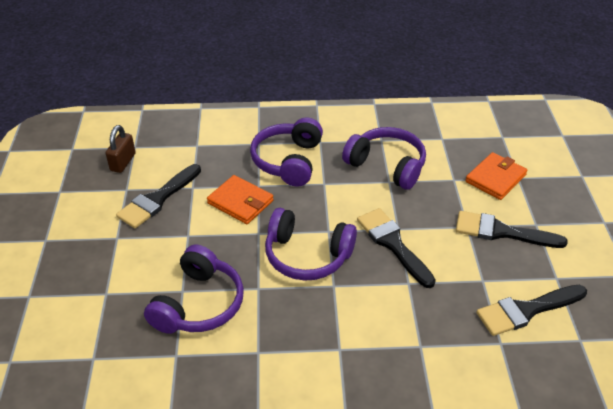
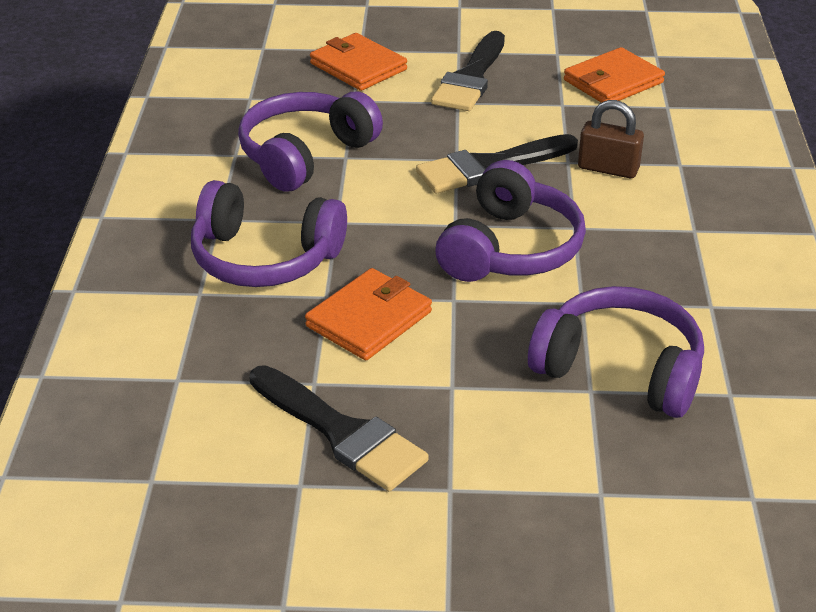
camera: 85 degrees left, 5 degrees down
brown padlock [105,125,136,173] -> brown padlock moved to [578,100,644,178]
black brush [476,285,587,336] -> orange wallet [564,47,665,103]

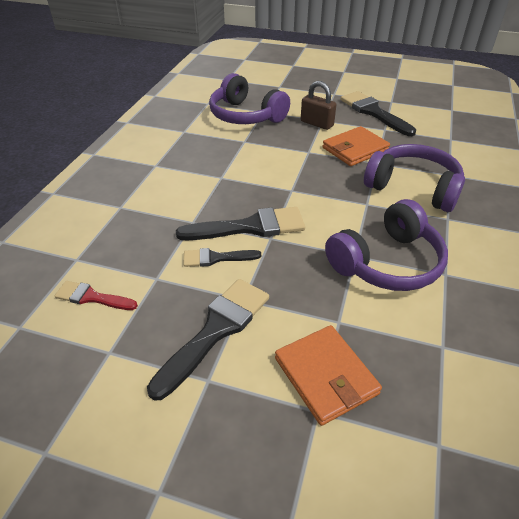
camera: 165 degrees left, 5 degrees up
purple headphones [435,160,586,282] -> none
orange wallet [564,47,665,103] -> red brush [54,281,138,310]
brown padlock [578,100,644,178] -> brown padlock moved to [301,81,336,130]
none -> black brush [183,248,261,267]

